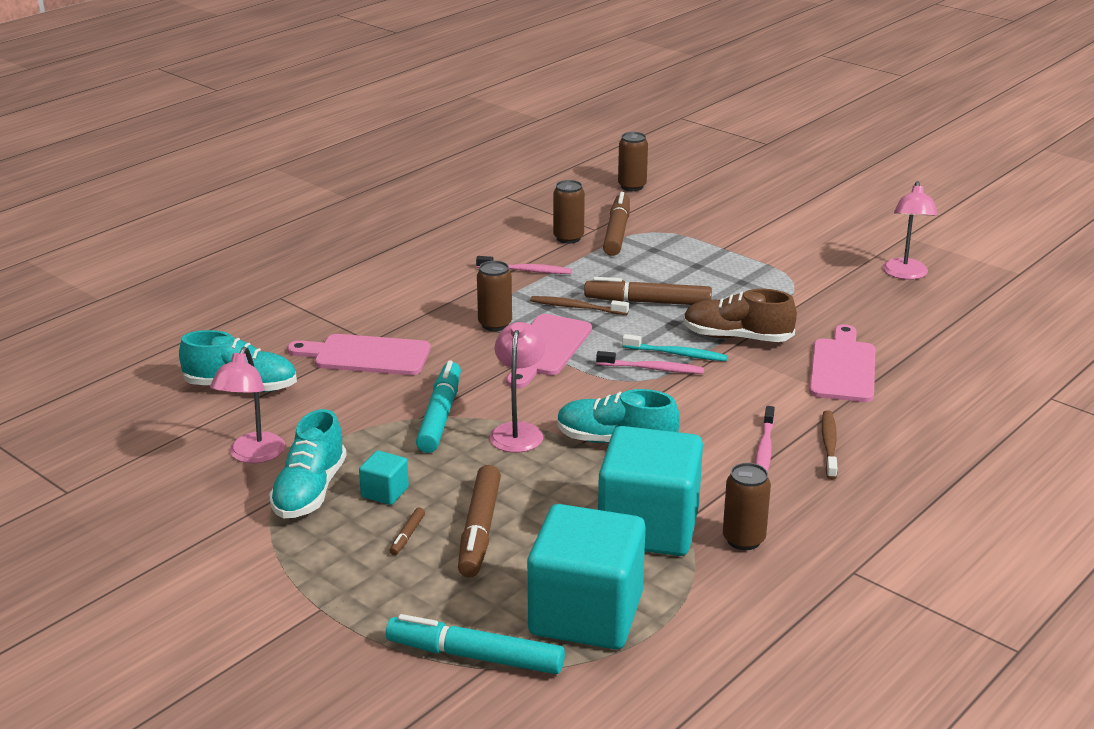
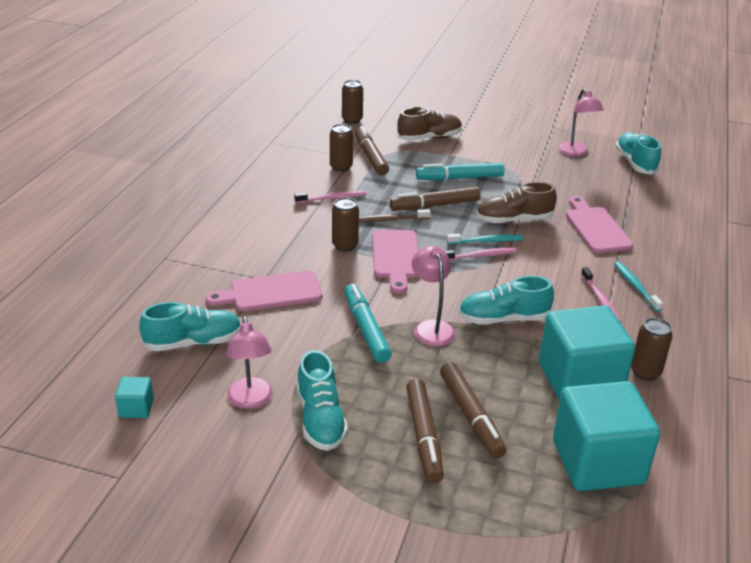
camera: 25 degrees left, 5 degrees up
turquoise cube [359,451,409,505] -> turquoise cube moved to [115,377,154,418]
turquoise marker [386,614,565,674] -> turquoise marker moved to [416,163,505,180]
brown marker [389,507,425,555] -> brown marker [406,379,444,483], size x2.29
brown toothbrush [822,410,837,479] -> turquoise toothbrush [614,262,663,312]
none -> brown shoe [397,107,462,141]
none -> turquoise shoe [615,132,661,175]

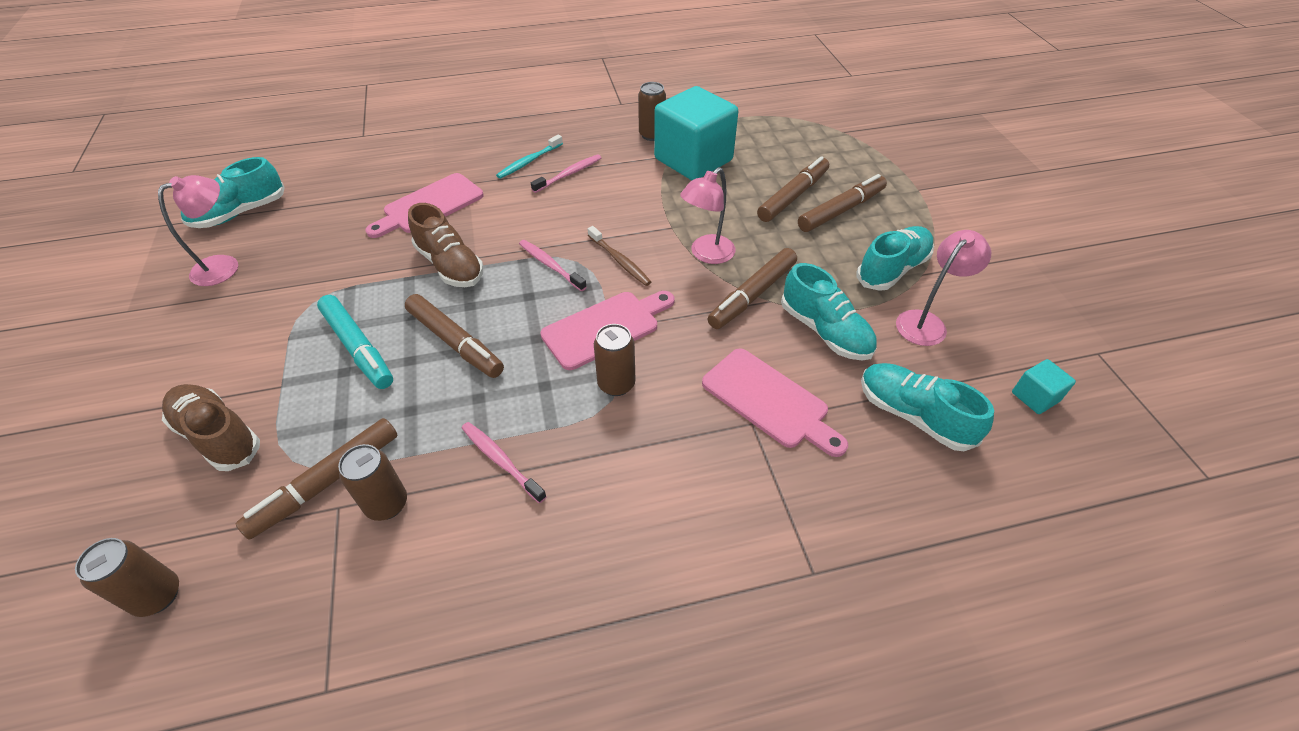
camera: 120 degrees left, 15 degrees up
turquoise marker [344,284,392,363] -> brown marker [707,248,797,329]
brown toothbrush [359,209,431,222] -> brown toothbrush moved to [588,226,651,286]
turquoise toothbrush [447,234,523,244] -> none
turquoise shoe [459,276,554,325] -> turquoise shoe moved to [781,263,877,360]
turquoise cube [553,381,660,491] -> none

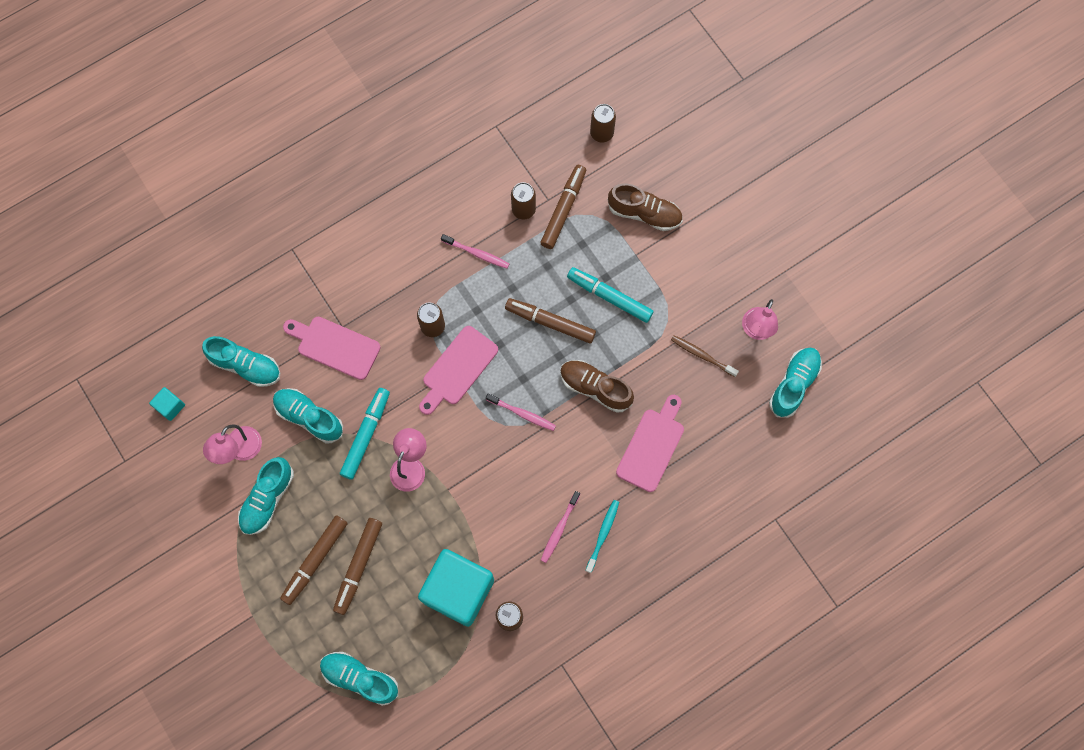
camera: 160 degrees right, 25 degrees up
brown toothbrush [588,226,651,286] -> brown toothbrush moved to [671,335,739,377]
brown marker [707,248,797,329] -> turquoise marker [340,388,390,480]
none -> turquoise shoe [320,652,398,706]

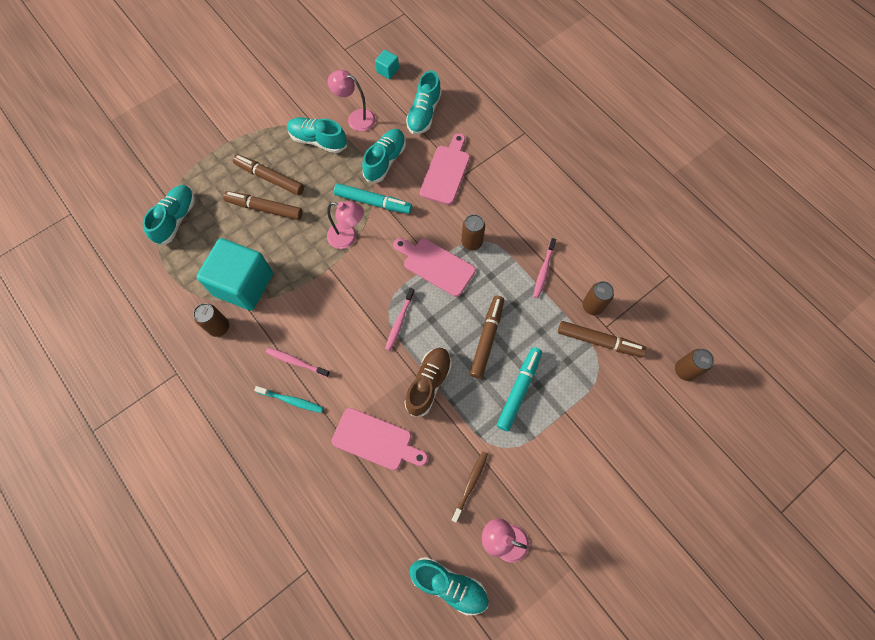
camera: 85 degrees right, 5 degrees down
brown shoe [608,184,683,231] -> none

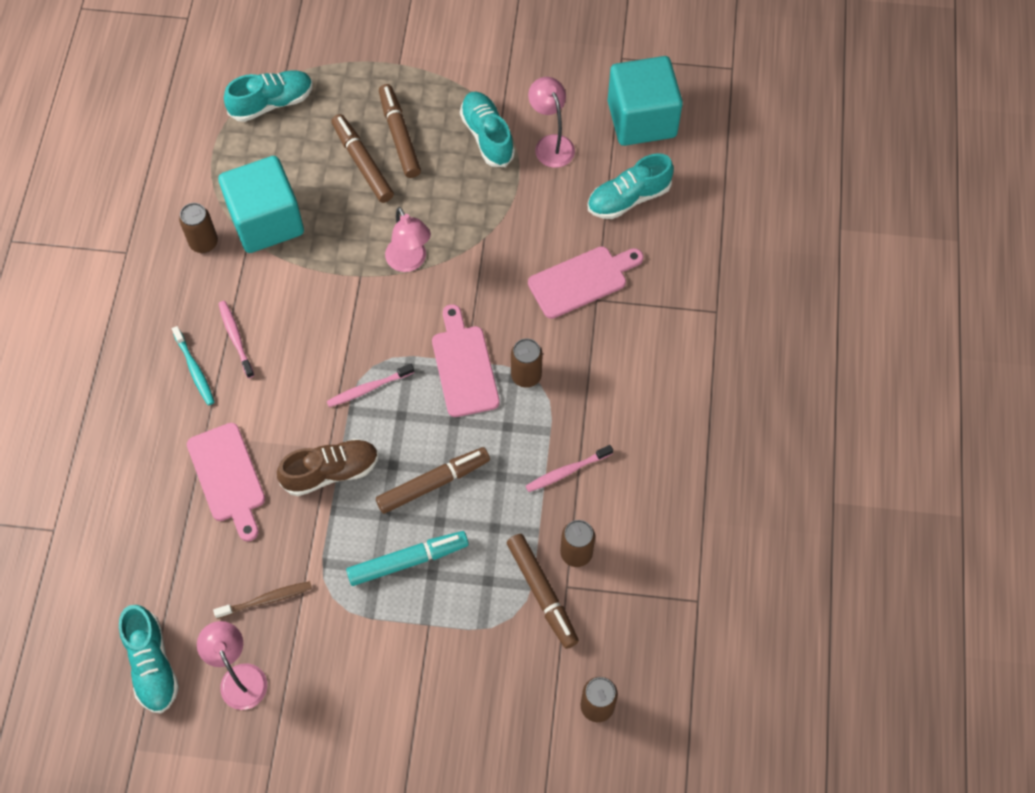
camera: 45 degrees right, 5 degrees down
turquoise marker [334,183,412,214] -> none
turquoise shoe [362,129,406,183] -> none
turquoise cube [375,50,399,79] -> turquoise cube [608,56,683,146], size x2.38

